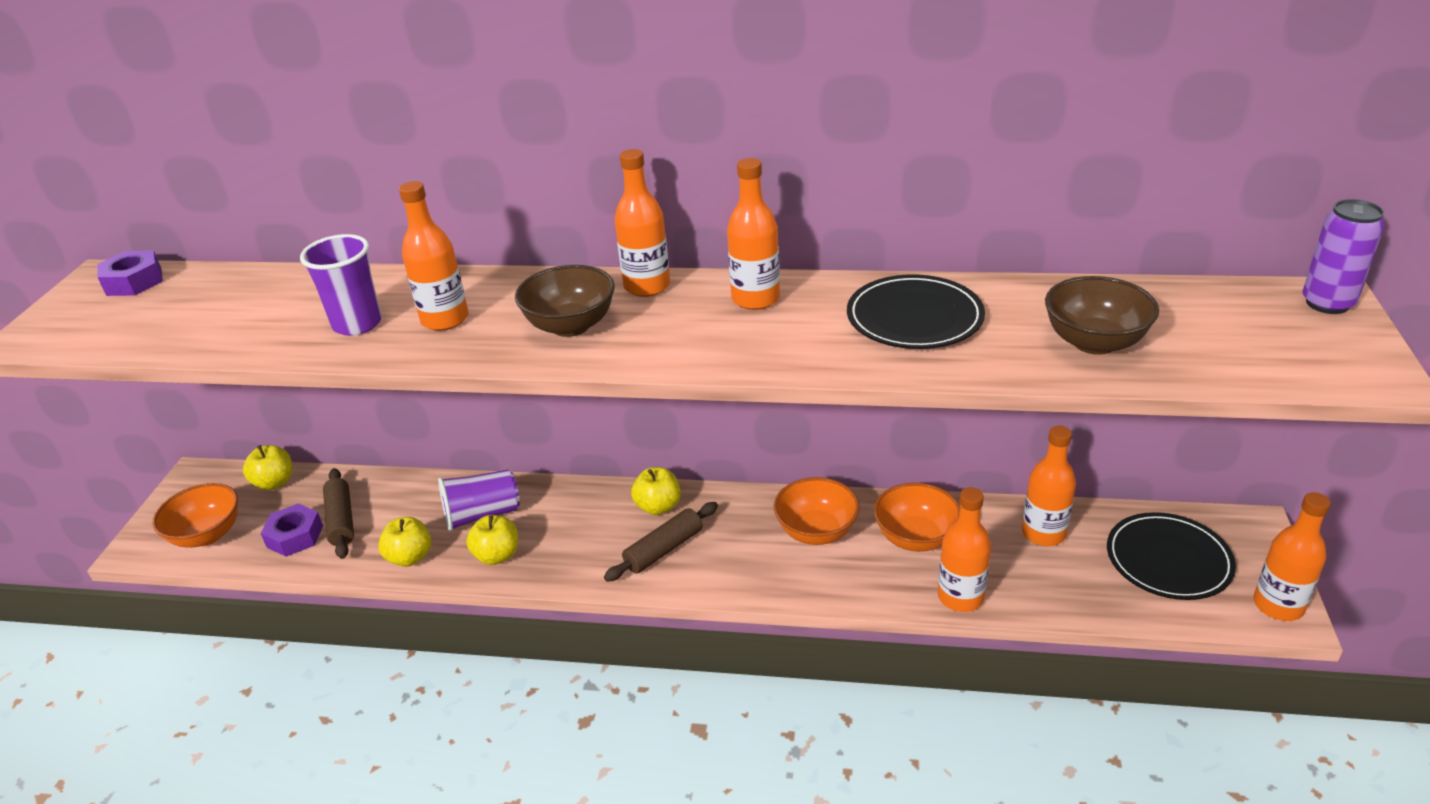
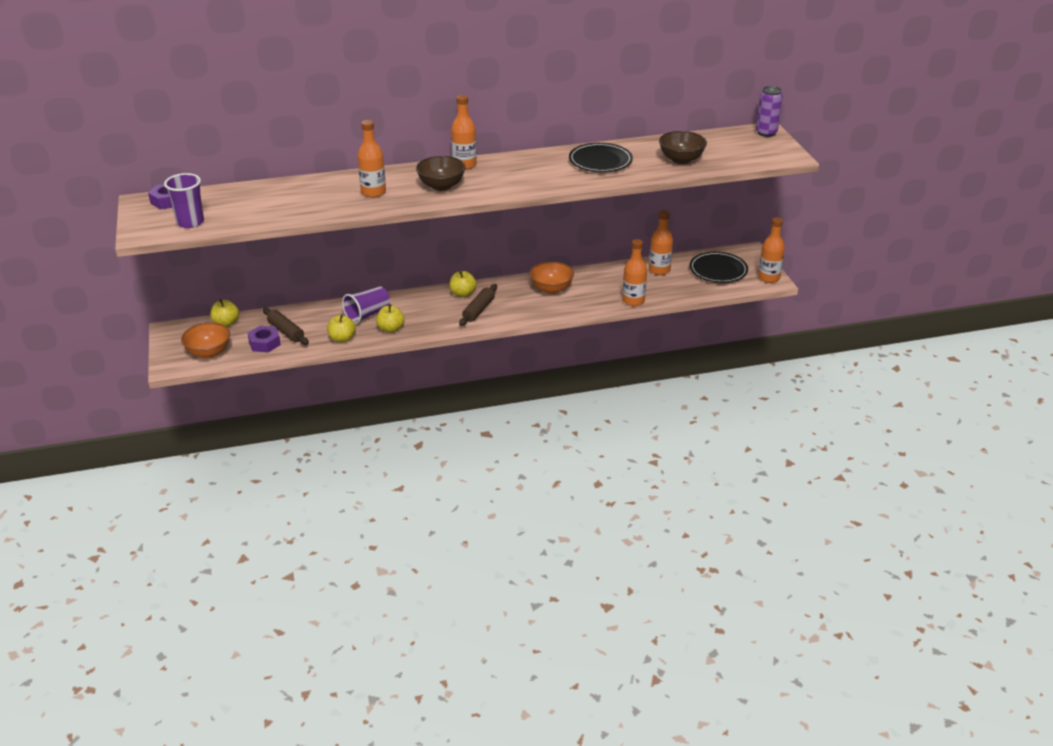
camera: 25 degrees left, 0 degrees up
purple cup [300,234,382,336] -> purple cup moved to [164,173,204,228]
orange bottle [727,158,780,310] -> none
orange bowl [874,483,960,552] -> none

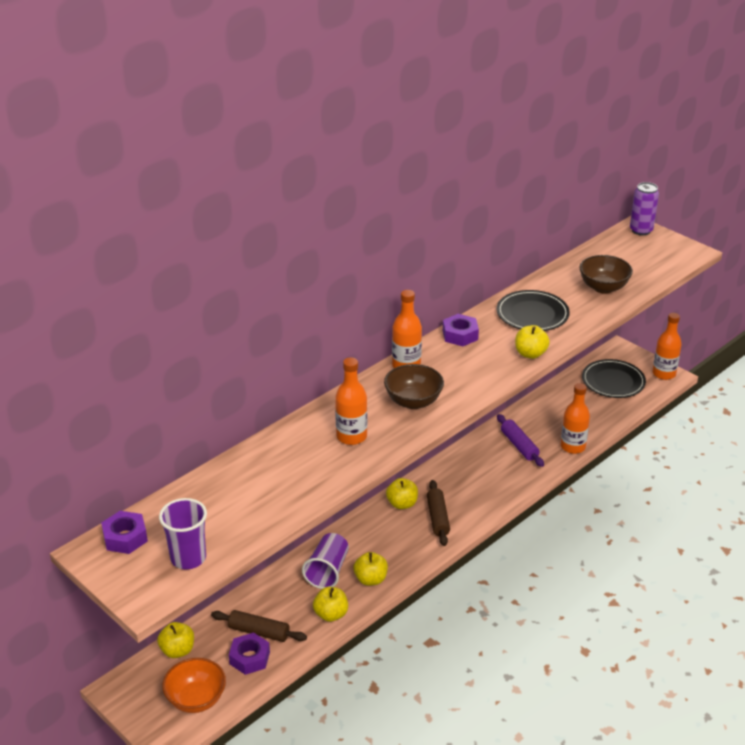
camera: 30 degrees left, 0 degrees up
orange bowl [530,262,574,294] -> none
orange bottle [649,210,673,275] -> none
none -> purple nut [443,314,479,346]
none -> purple rolling pin [497,414,544,467]
none -> yellow apple [515,325,550,359]

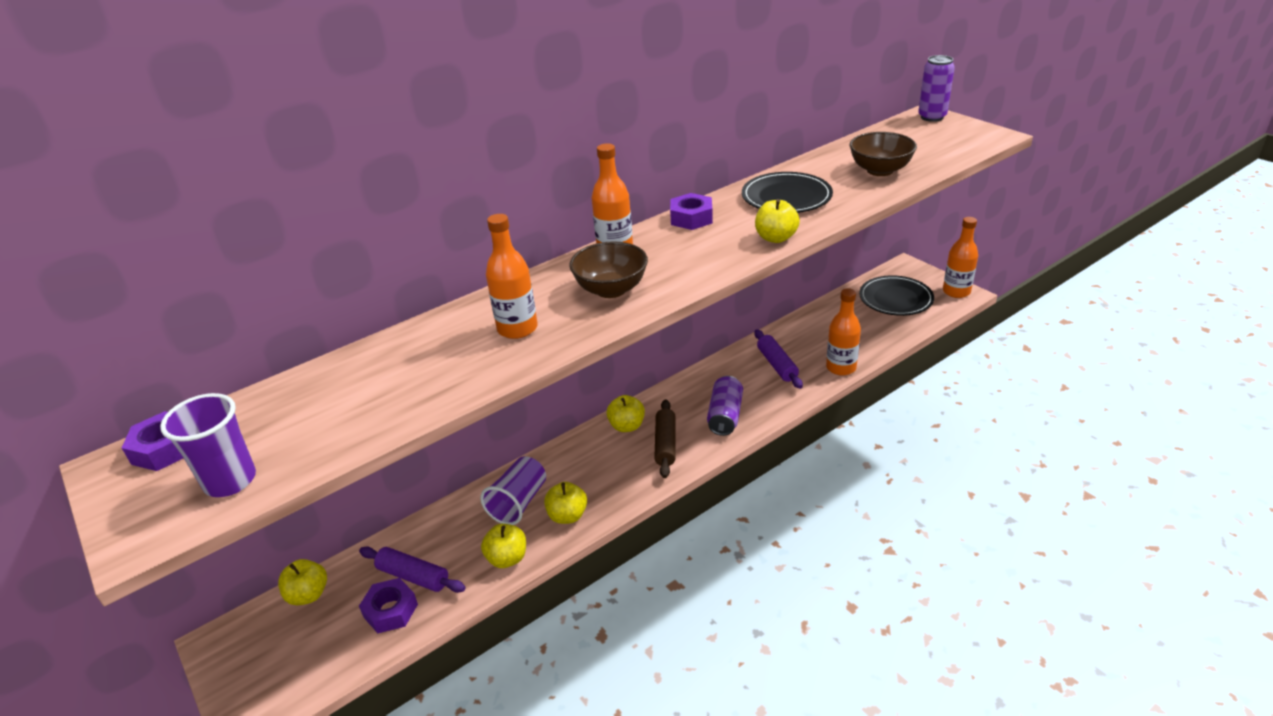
camera: 10 degrees right, 0 degrees up
orange bowl [162,658,226,713] -> none
brown rolling pin [211,610,307,642] -> purple rolling pin [359,546,466,593]
none -> purple can [707,376,743,436]

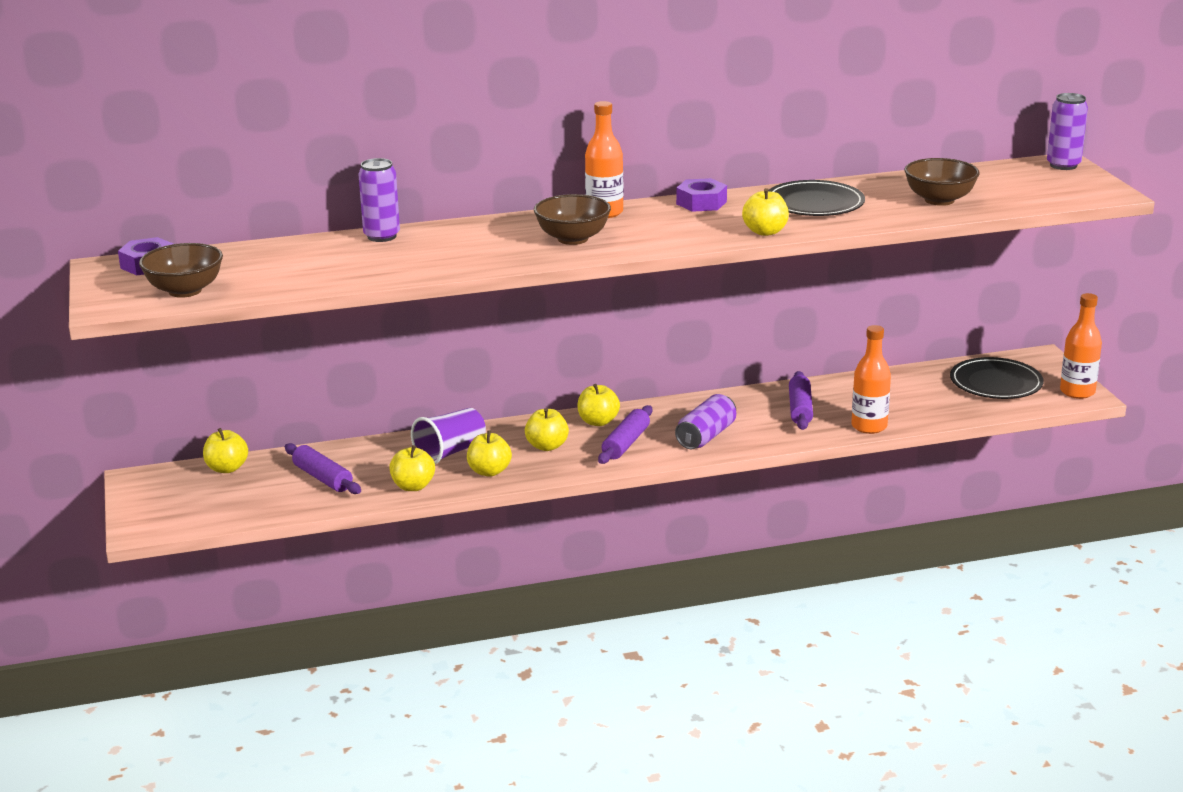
camera: 20 degrees right, 10 degrees down
purple cup [160,393,256,497] -> brown bowl [139,243,223,298]
purple nut [359,578,418,633] -> none
orange bottle [486,214,538,339] -> none
brown rolling pin [654,399,676,478] -> purple rolling pin [598,405,652,464]
none -> purple can [358,158,400,242]
none -> yellow apple [525,408,569,451]

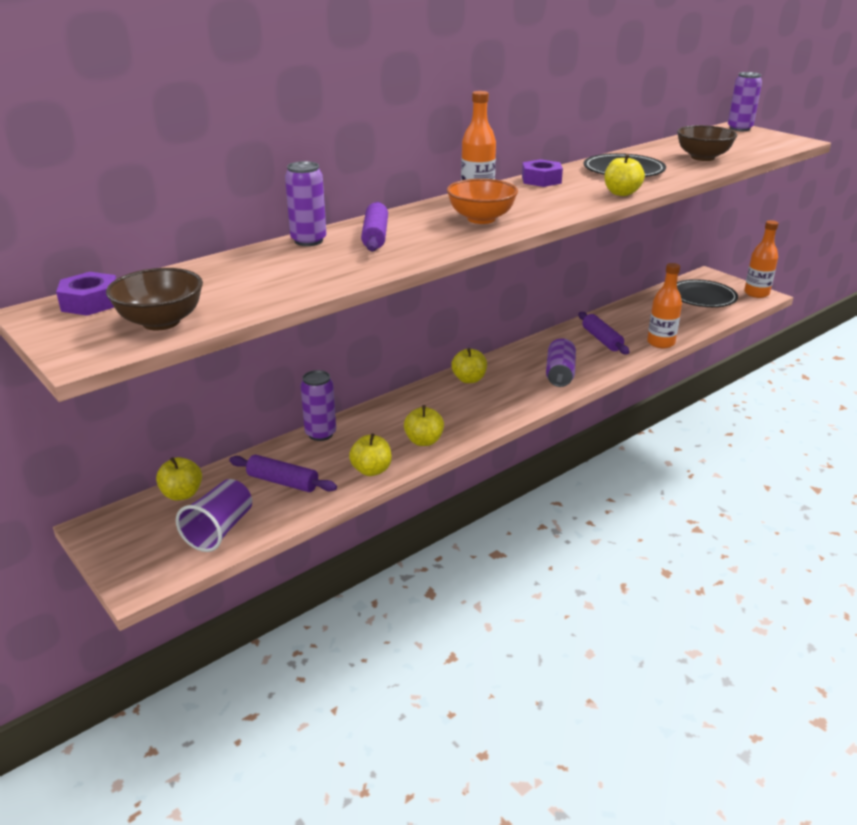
camera: 25 degrees left, 5 degrees up
purple cup [411,408,486,464] -> purple cup moved to [176,479,252,552]
yellow apple [525,408,569,451] -> none
brown bowl [534,194,611,245] -> orange bowl [447,179,518,224]
purple rolling pin [598,405,652,464] -> purple rolling pin moved to [361,202,388,251]
none -> purple can [300,370,336,441]

